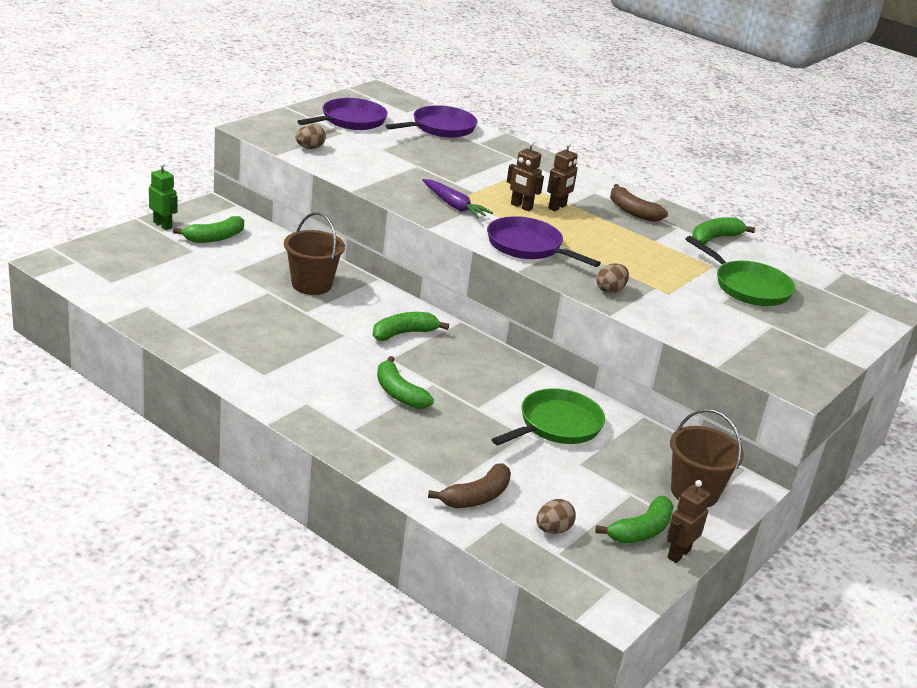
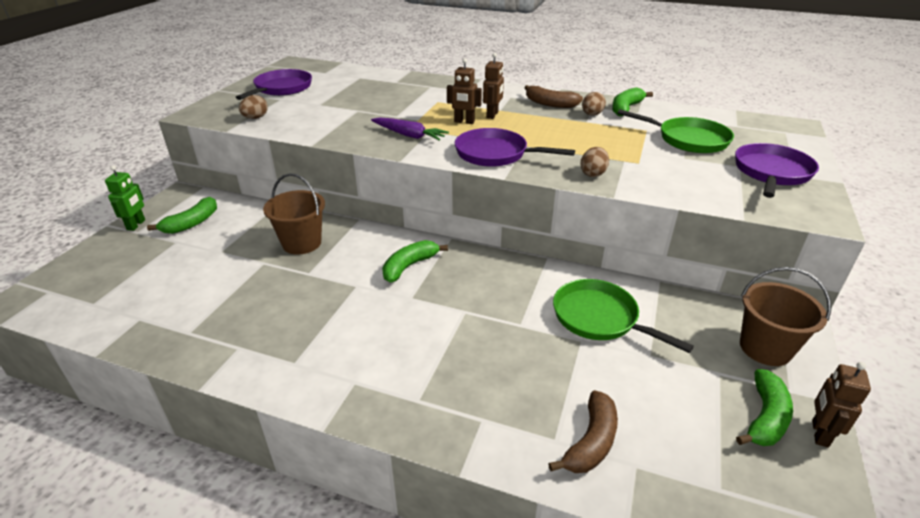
camera: 15 degrees left, 5 degrees up
green robot [149,163,178,230] -> green robot turned 75 degrees clockwise [105,165,145,231]
green banana [377,356,434,409] -> none
purple pan [386,105,477,138] -> purple pan moved to [735,143,819,198]
green pan [492,388,605,445] -> green pan turned 75 degrees counterclockwise [553,279,694,353]
brown egg [536,499,576,534] -> brown egg moved to [582,92,606,115]

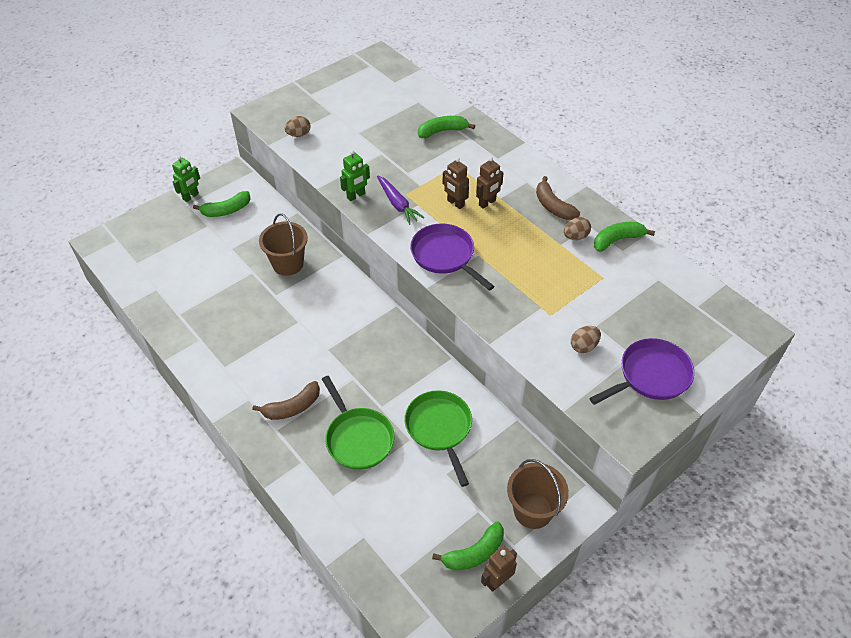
camera: 30 degrees right, 15 degrees up
purple pan [236,69,312,100] -> none
green banana [382,240,448,283] -> green banana moved to [418,116,475,138]
brown banana [548,390,618,473] -> brown banana moved to [252,381,320,420]
brown egg [580,147,609,177] -> brown egg moved to [571,326,601,353]
green pan [617,109,734,153] -> green pan moved to [322,376,394,470]
none -> green robot [340,150,370,201]

